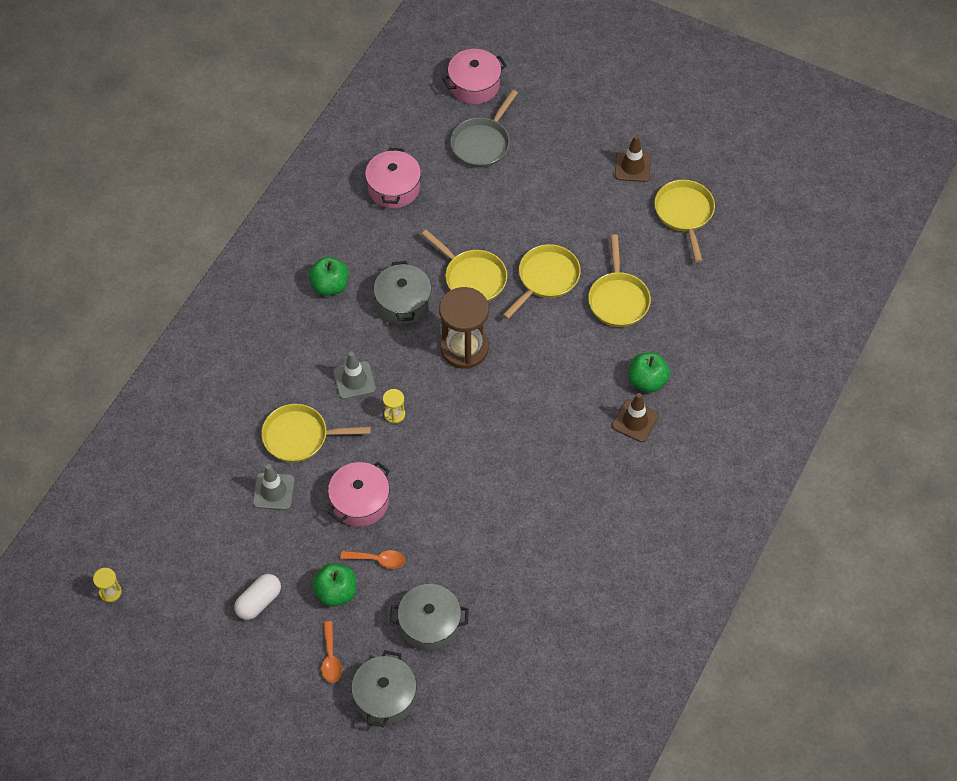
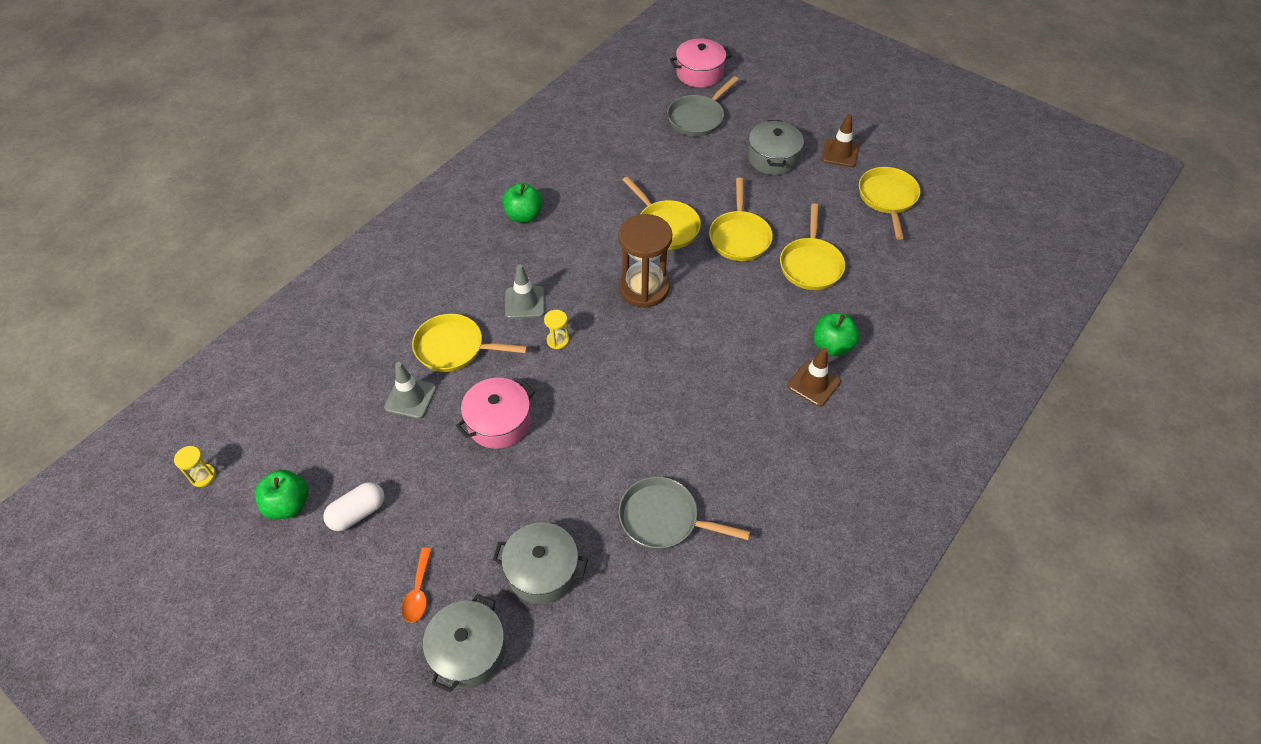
camera: 10 degrees right, 5 degrees down
green apple [312,563,356,606] -> green apple moved to [255,470,308,519]
orange spoon [340,550,405,569] -> none
pink pot [365,148,421,208] -> none
grey pot [374,261,431,324] -> grey pot moved to [748,120,804,175]
yellow pan [503,244,581,319] -> yellow pan turned 135 degrees clockwise [709,178,773,261]
none -> grey pan [619,477,750,549]

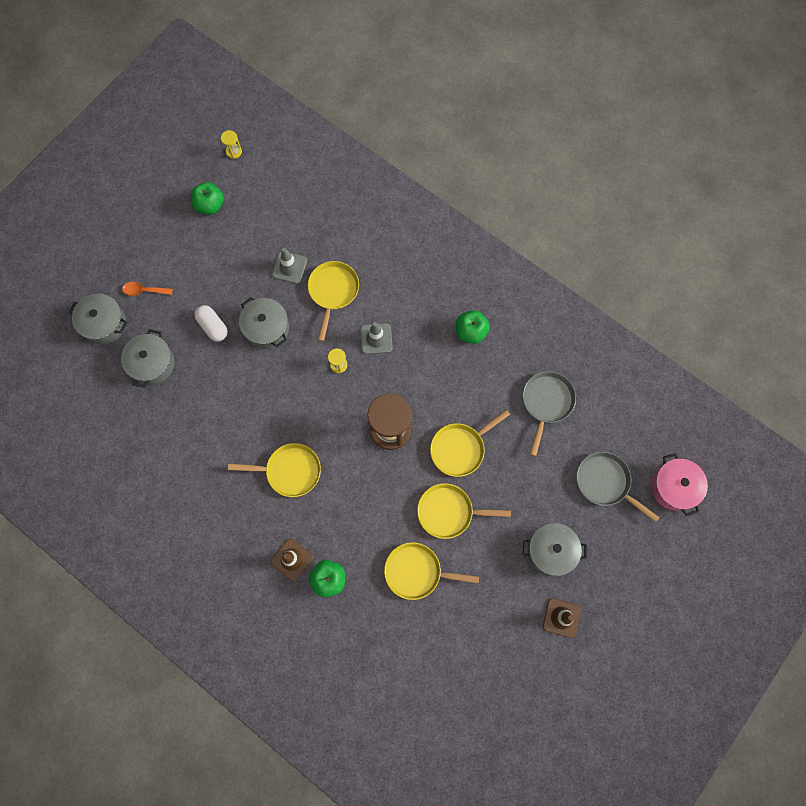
camera: 90 degrees right, 20 degrees up
white capsule [323,482,385,531] -> white capsule moved to [194,305,228,342]
pink pot [456,378,535,449] -> grey pot [239,297,289,349]
grey pan [619,477,750,549] -> grey pan moved to [523,371,576,456]
yellow pan [859,167,921,240] -> yellow pan moved to [228,443,321,497]

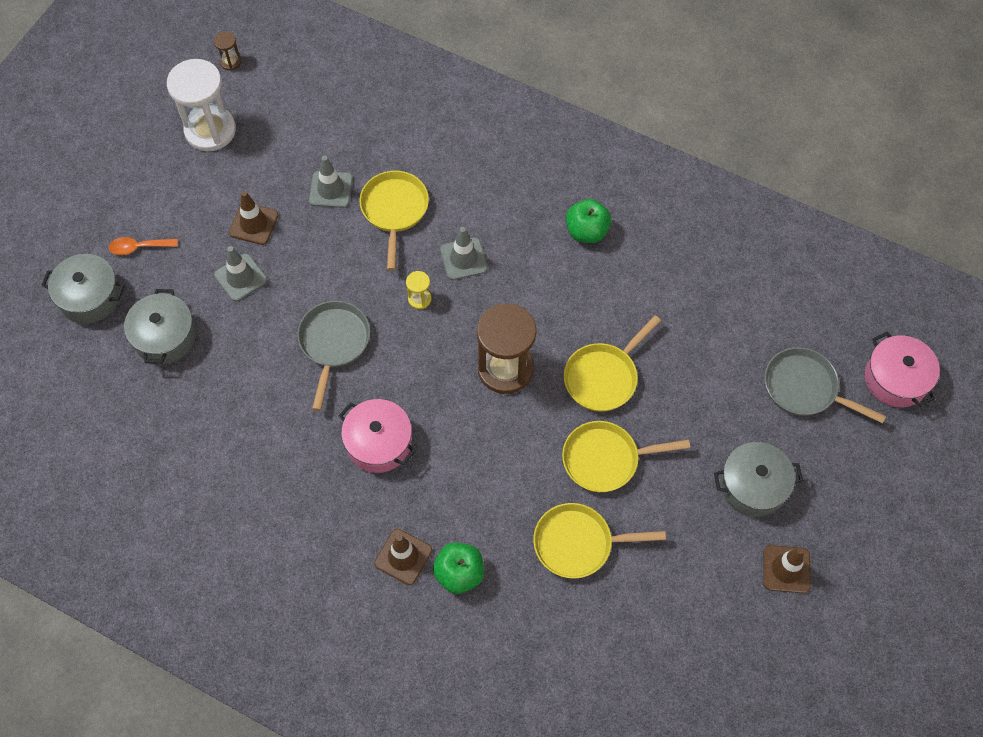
camera: 10 degrees left, 10 degrees down
green apple [191,182,224,215] -> white hourglass [167,59,236,151]
white capsule [194,305,228,342] -> grey traffic cone [214,246,267,301]
yellow hourglass [221,130,242,159] -> brown hourglass [214,32,242,71]
yellow pan [228,443,321,497] -> pink pot [339,399,416,473]
grey pot [239,297,289,349] -> none
grey pan [523,371,576,456] -> grey pan moved to [297,301,370,411]
none -> brown traffic cone [229,191,278,245]

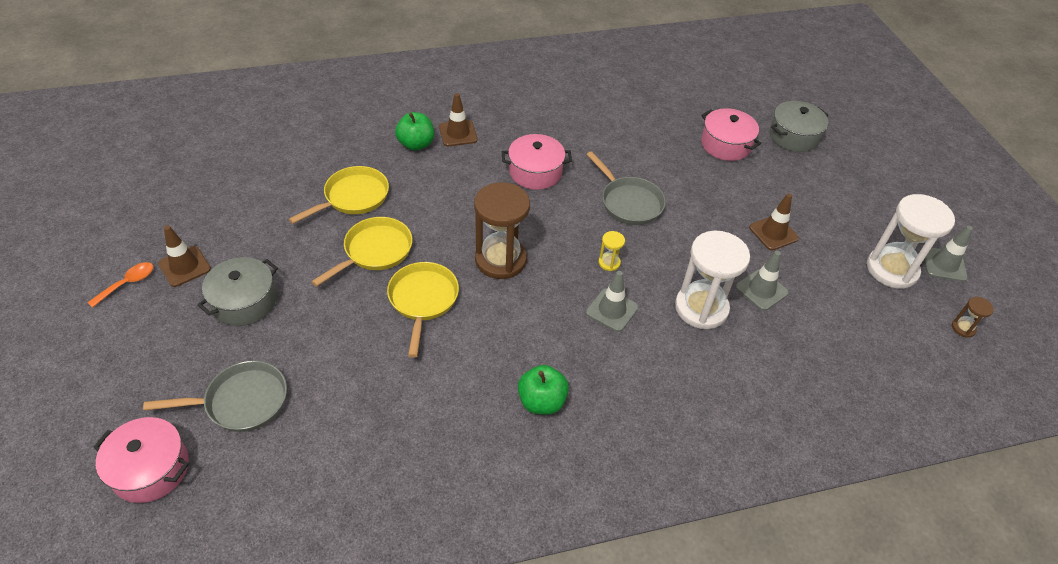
camera: 135 degrees right, 15 degrees down
orange spoon [108,237,178,255] -> orange spoon moved to [87,262,153,308]
grey pot [124,289,196,364] -> pink pot [701,108,761,161]
grey traffic cone [214,246,267,301] -> grey traffic cone moved to [924,226,973,282]
yellow pan [359,171,429,271] -> white hourglass [675,231,750,329]

